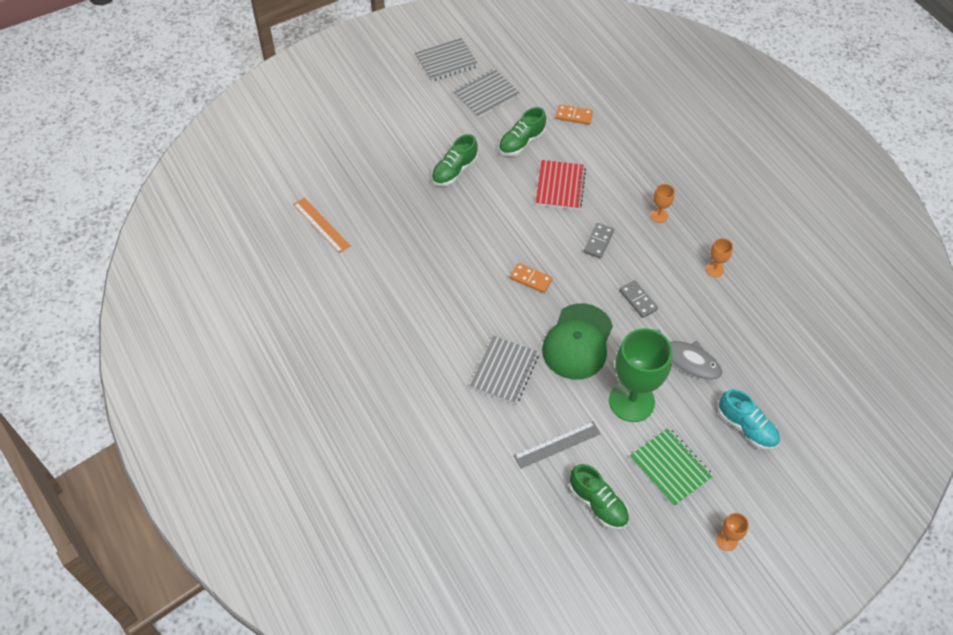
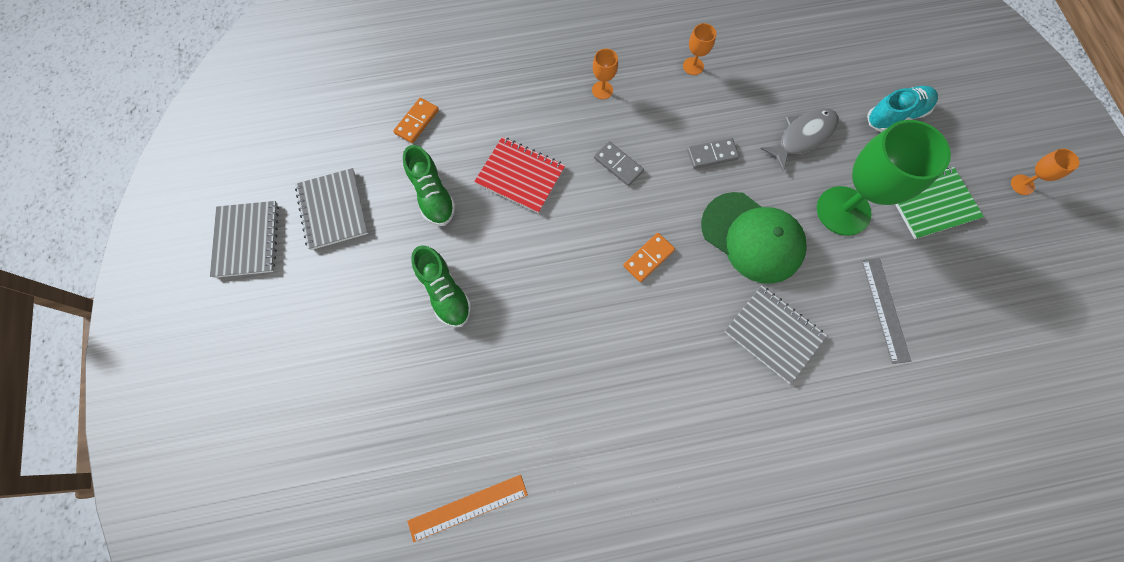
camera: 70 degrees left, 15 degrees up
green shoe [569,464,629,530] -> none

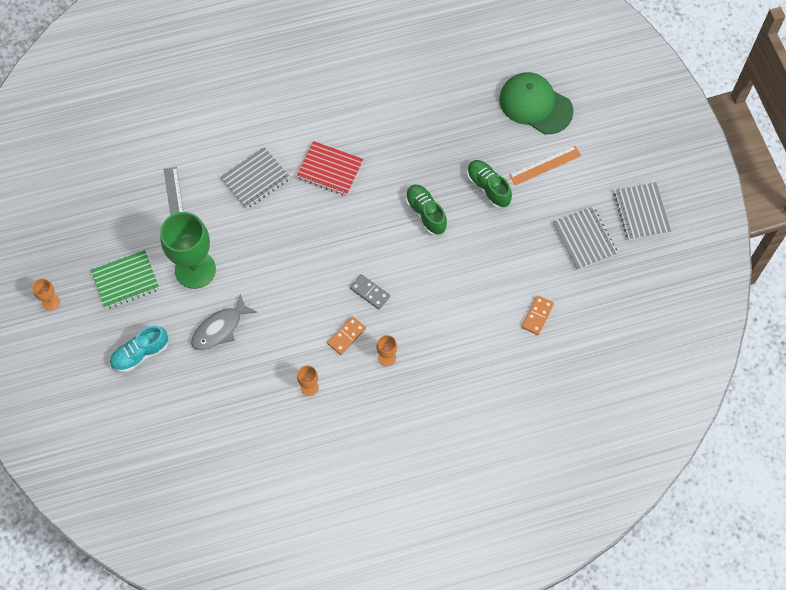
camera: 175 degrees right, 5 degrees down
green shoe [403,145,456,226] -> green shoe moved to [405,184,447,235]
orange ruler [408,475,528,542] -> orange ruler moved to [509,146,581,186]
red notebook [474,137,565,214] -> red notebook moved to [296,141,363,196]
orange domino [623,233,675,282] -> orange domino moved to [327,316,366,355]
grey domino [687,138,739,169] -> none
green cap [701,192,807,284] -> green cap moved to [499,72,574,134]
grey notebook [724,285,827,384] -> grey notebook turned 75 degrees counterclockwise [220,147,290,209]

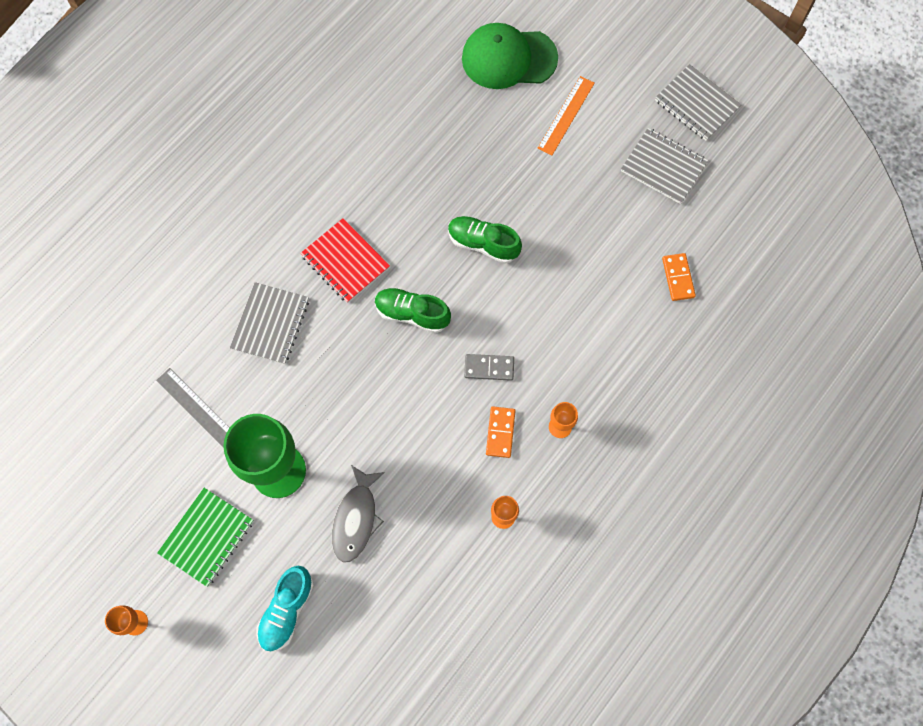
camera: 35 degrees left, 5 degrees up
red notebook [296,141,363,196] -> red notebook turned 60 degrees clockwise [300,218,390,303]
green shoe [467,160,512,209] -> green shoe moved to [375,288,451,333]

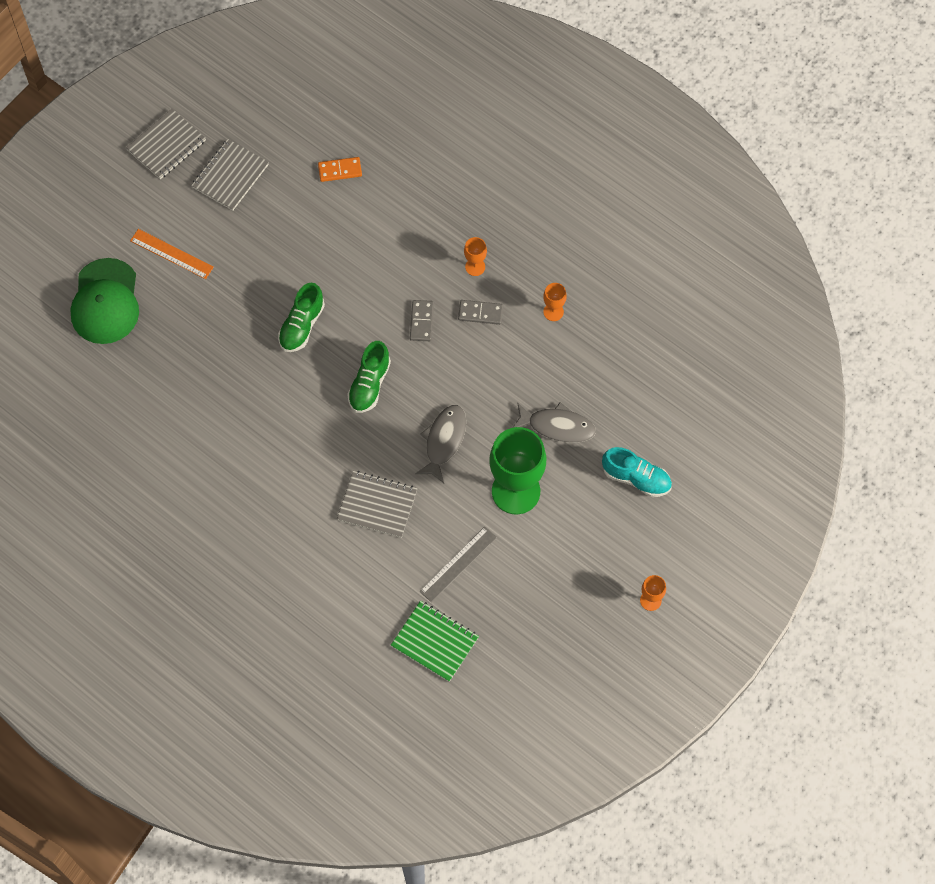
camera: 90 degrees left, 5 degrees down
green notebook [157,488,253,587] -> green notebook moved to [391,601,479,682]
red notebook [300,218,390,303] -> none
orange domino [486,406,515,458] -> grey domino [458,300,503,325]
none -> grey fish [415,405,466,483]

